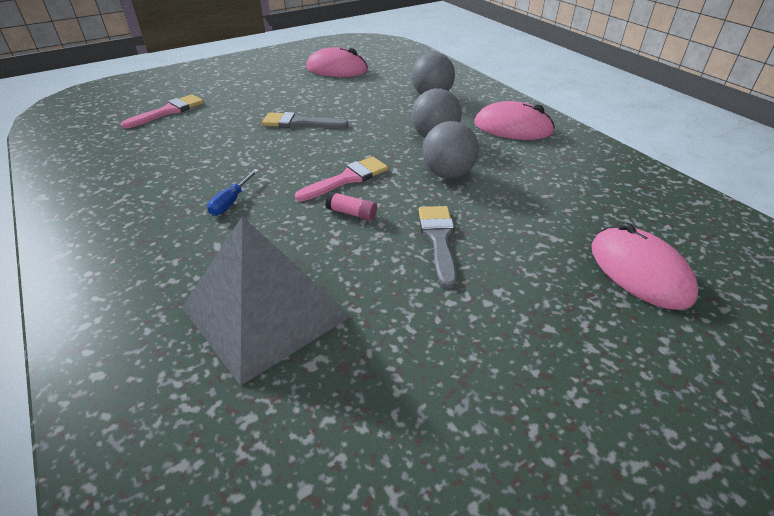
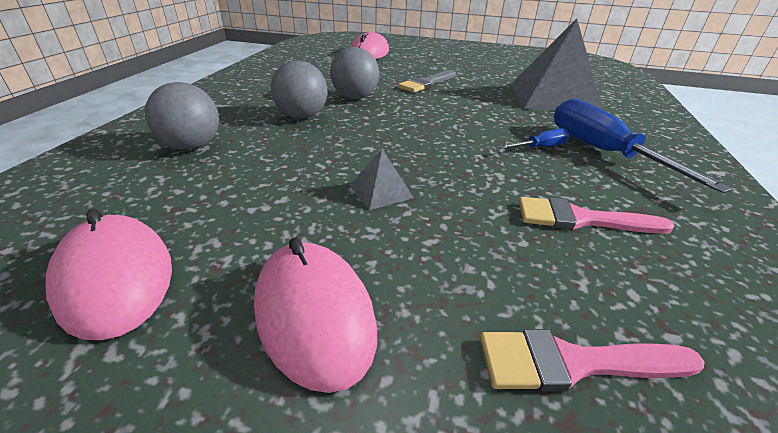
camera: 135 degrees left, 5 degrees down
grey brush [262,112,349,128] -> grey pyramid [350,149,414,210]
pink brush [295,156,388,201] -> pink brush moved to [519,197,674,234]
pink glue stick [325,191,377,221] -> none
pink mouse [474,101,555,140] -> pink mouse moved to [254,237,377,393]
none -> blue screwdriver [554,99,732,193]

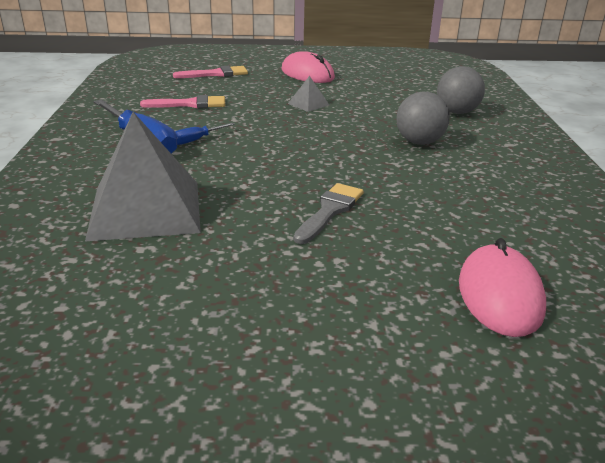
camera: 165 degrees right, 5 degrees down
pink mouse [45,209,172,340] -> none
grey ball [330,47,379,99] -> none

